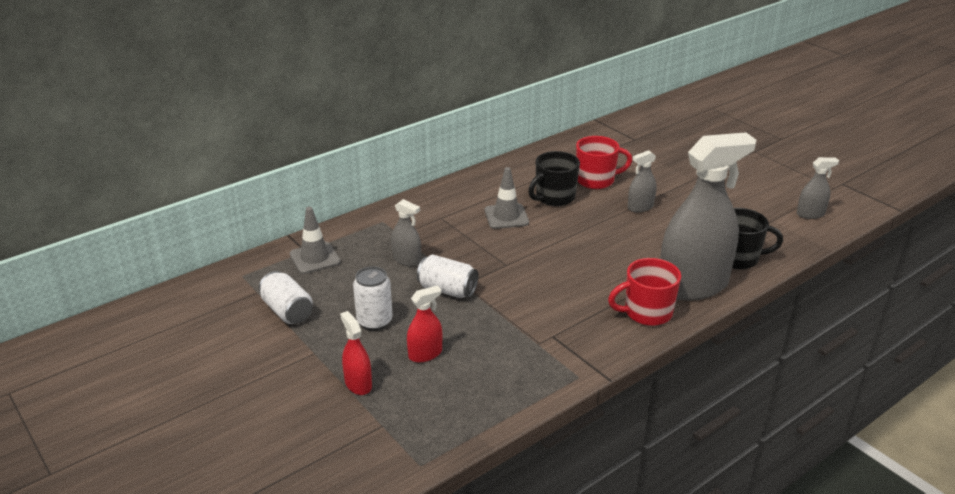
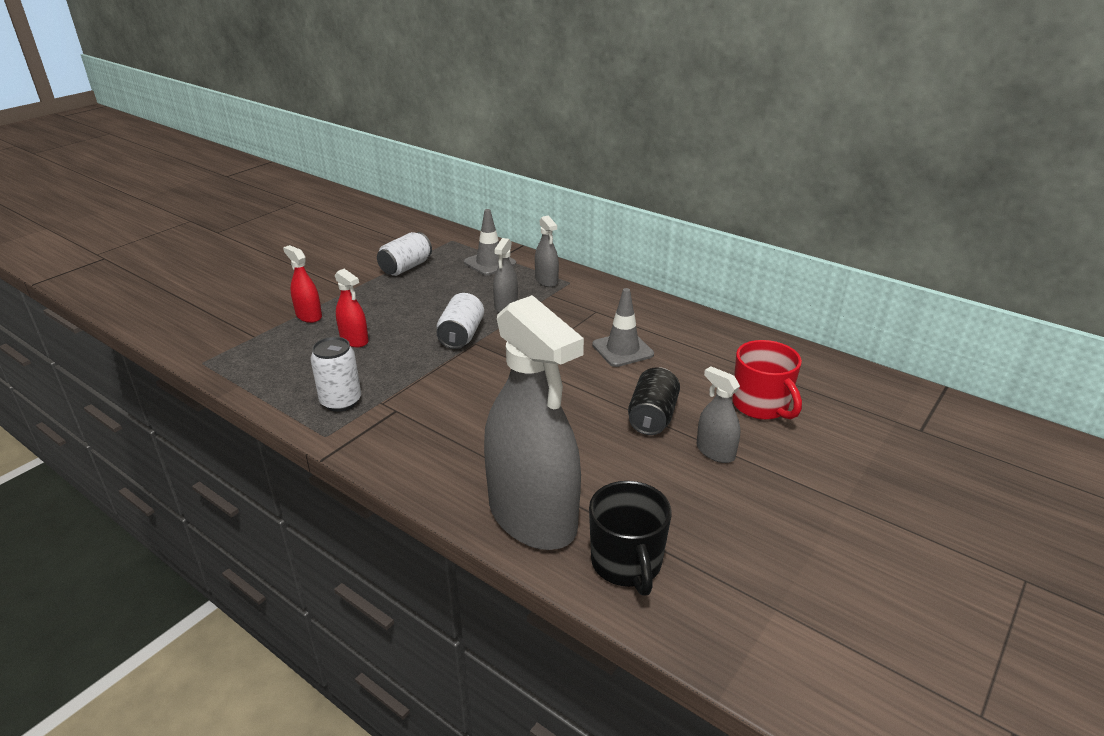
camera: 75 degrees right, 0 degrees up
red spray bottle [340,311,372,395] -> red spray bottle turned 90 degrees counterclockwise [283,245,322,323]
white can [353,266,393,331] -> white can moved to [310,337,361,412]
black mug [528,151,580,206] -> none
red mug [608,258,681,326] -> none
grey spray bottle [797,157,839,219] -> grey spray bottle moved to [535,216,559,287]
none -> black can [628,367,680,435]

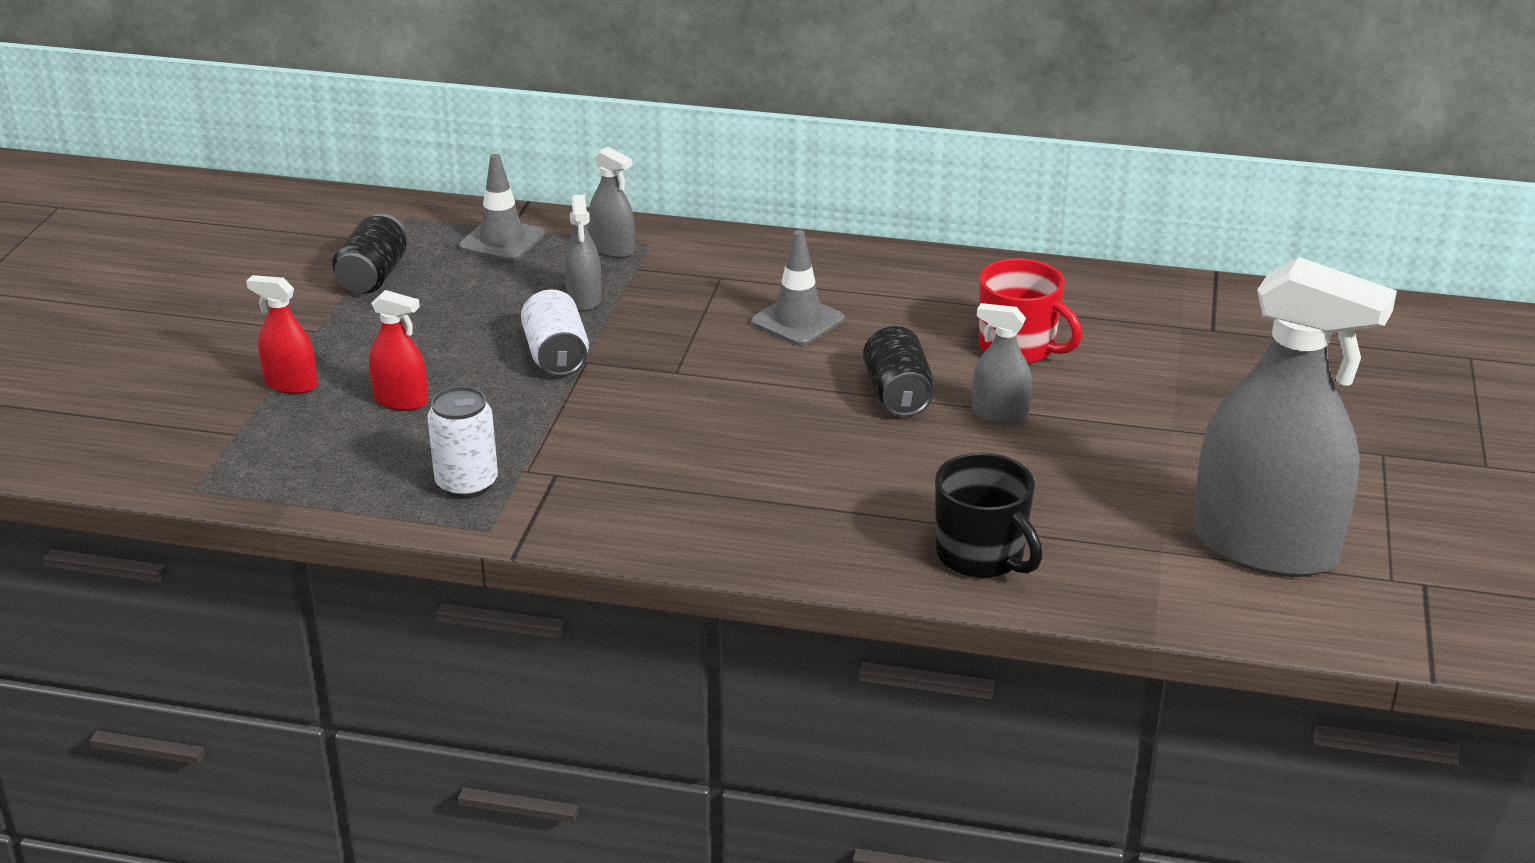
camera: 25 degrees left, 0 degrees up
white can [377,232,432,276] -> black can [332,214,407,294]
grey spray bottle [484,295,584,550] -> grey spray bottle moved to [1193,257,1397,577]

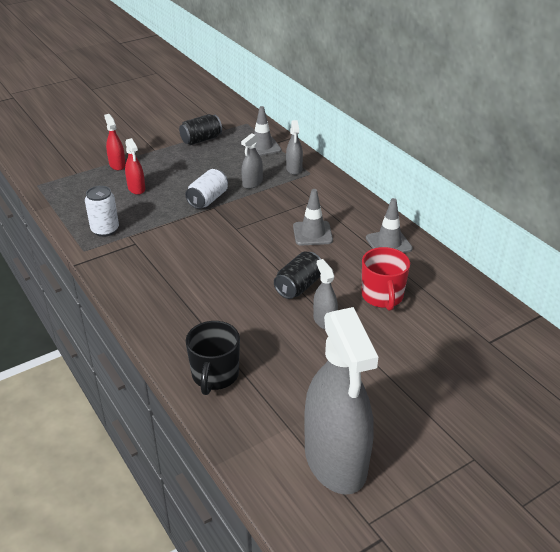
camera: 45 degrees right, 5 degrees up
none -> grey traffic cone [366,198,413,253]

